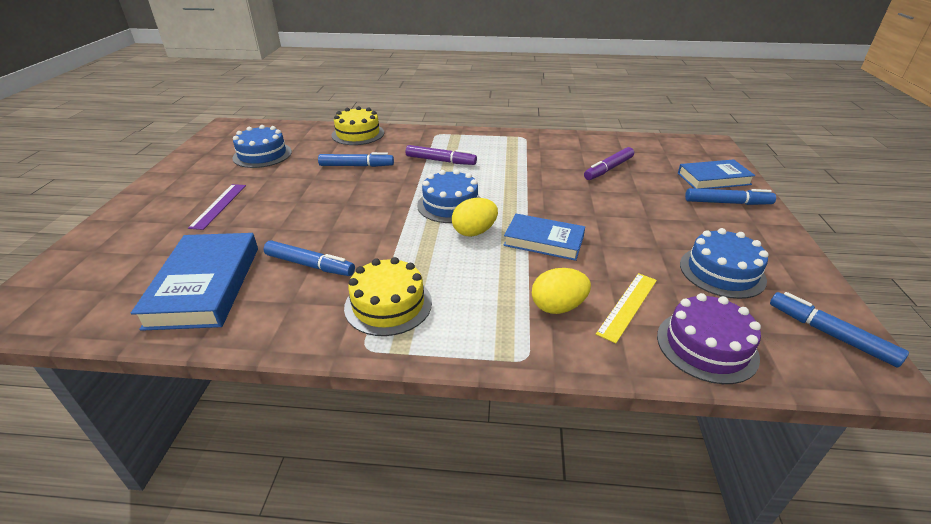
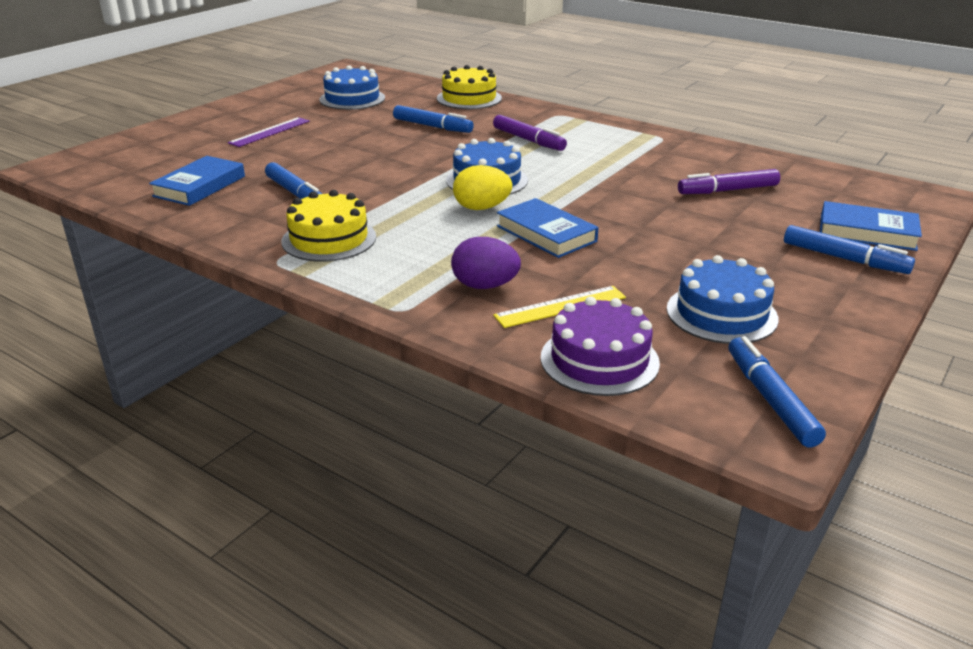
camera: 30 degrees right, 5 degrees down
blue book [131,233,258,331] -> blue book [149,156,245,206], size x0.66
yellow egg [532,268,591,314] -> purple egg [451,237,521,289]

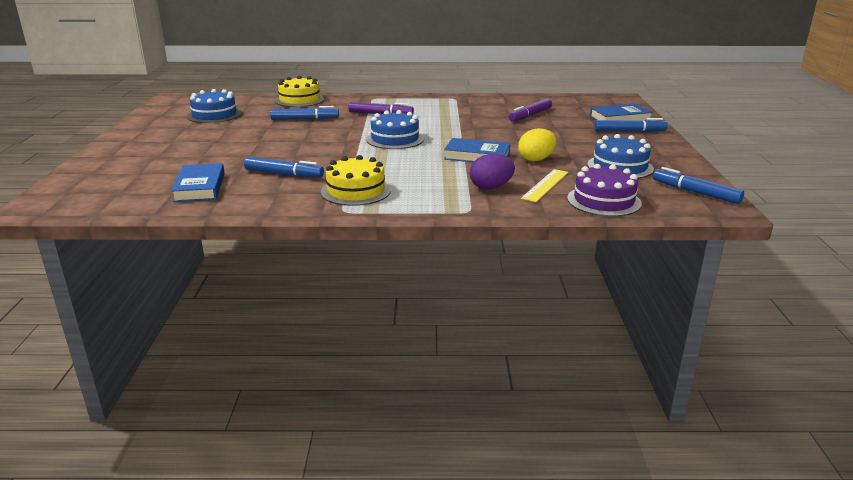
camera: 35 degrees left, 5 degrees down
purple ruler [228,117,310,147] -> none
yellow egg [453,165,513,210] -> yellow egg moved to [518,128,556,161]

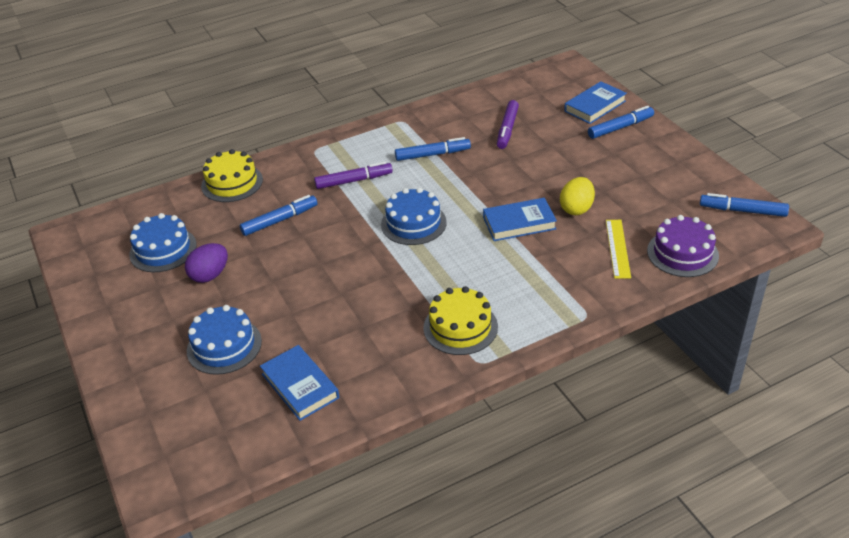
camera: 25 degrees left, 15 degrees up
blue marker [244,157,324,178] -> blue marker moved to [395,137,471,161]
purple egg [470,154,515,189] -> purple egg moved to [185,243,228,283]
blue cake [587,134,654,179] -> blue cake moved to [187,305,262,375]

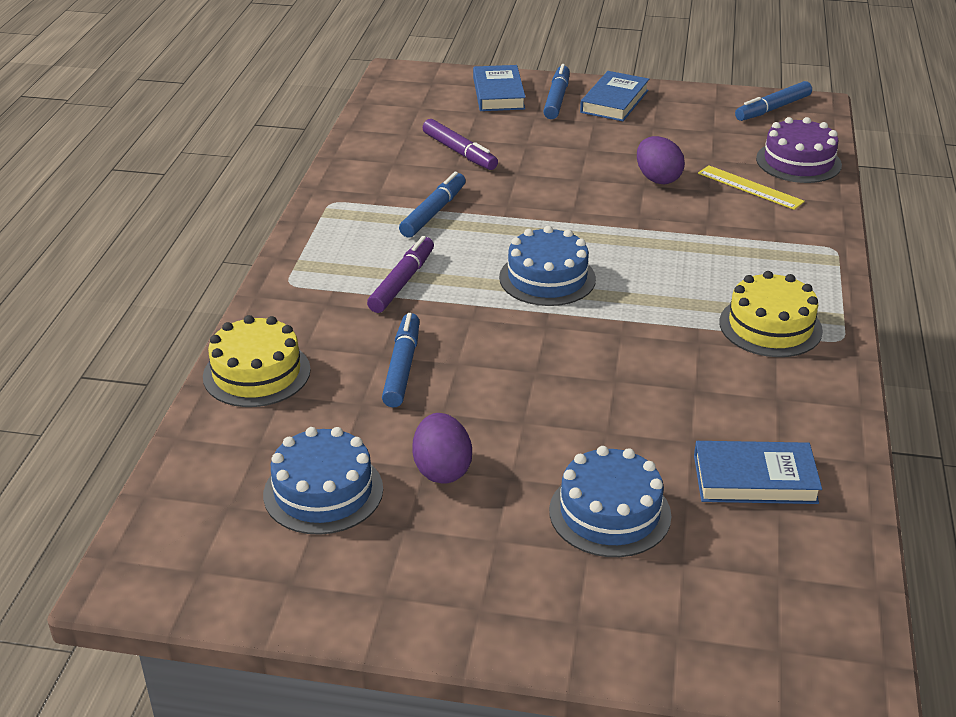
camera: 55 degrees left, 5 degrees down
blue book [483,198,557,241] -> blue book moved to [580,71,649,121]
yellow egg [560,177,595,215] -> purple egg [637,136,685,184]

